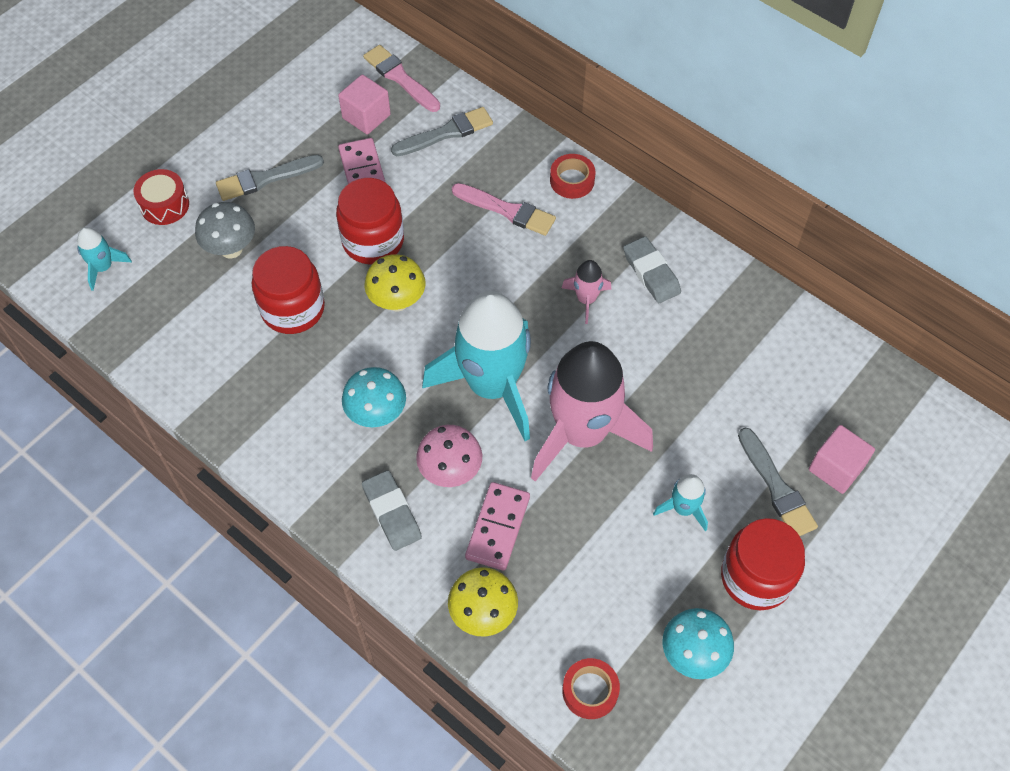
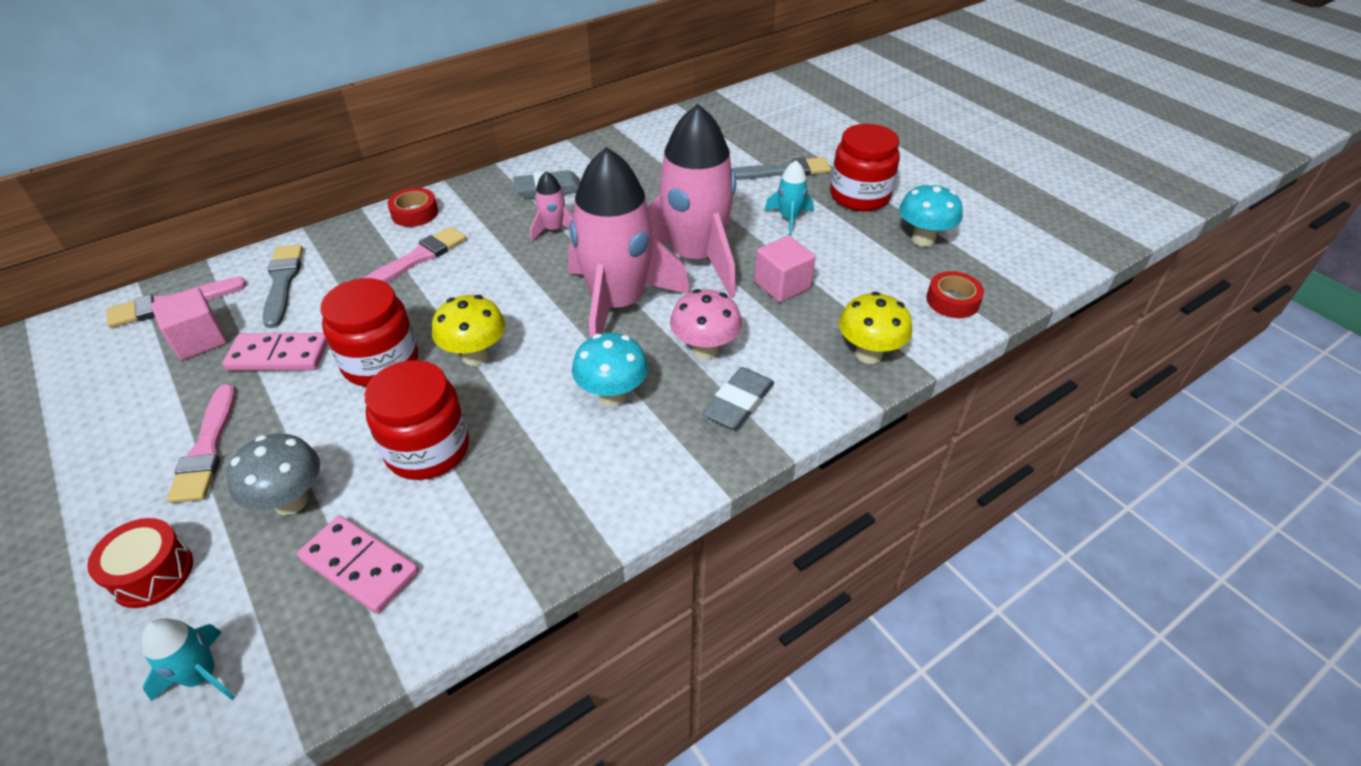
camera: 75 degrees left, 15 degrees down
grey brush [216,155,324,201] -> pink brush [167,384,236,503]
grey eraser [362,470,422,551] -> grey eraser turned 45 degrees counterclockwise [702,367,774,430]
turquoise rocket [422,291,531,441] -> pink rocket [568,147,690,338]
pink domino [465,482,530,571] -> pink domino moved to [297,515,419,614]
pink cube [809,425,875,494] -> pink cube moved to [754,236,816,303]

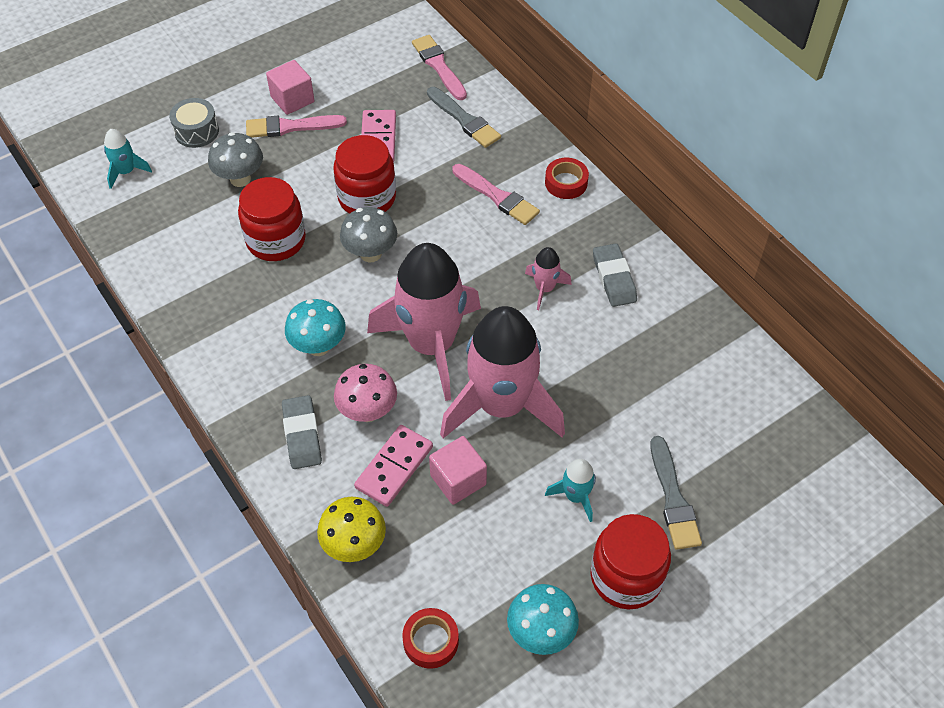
camera: 90 degrees right, 10 degrees up
red drum [87,518,193,608] -> grey drum [169,98,219,148]
pink cube [151,288,227,360] -> pink cube moved to [266,60,314,115]
grey brush [263,245,303,328] -> grey brush turned 60 degrees clockwise [427,87,501,148]
pink domino [297,515,419,614] -> pink domino moved to [354,425,433,507]
yellow mushroom [432,295,505,366] -> grey mushroom [340,207,397,262]
grey eraser [702,367,774,430] -> grey eraser turned 45 degrees clockwise [282,395,322,469]

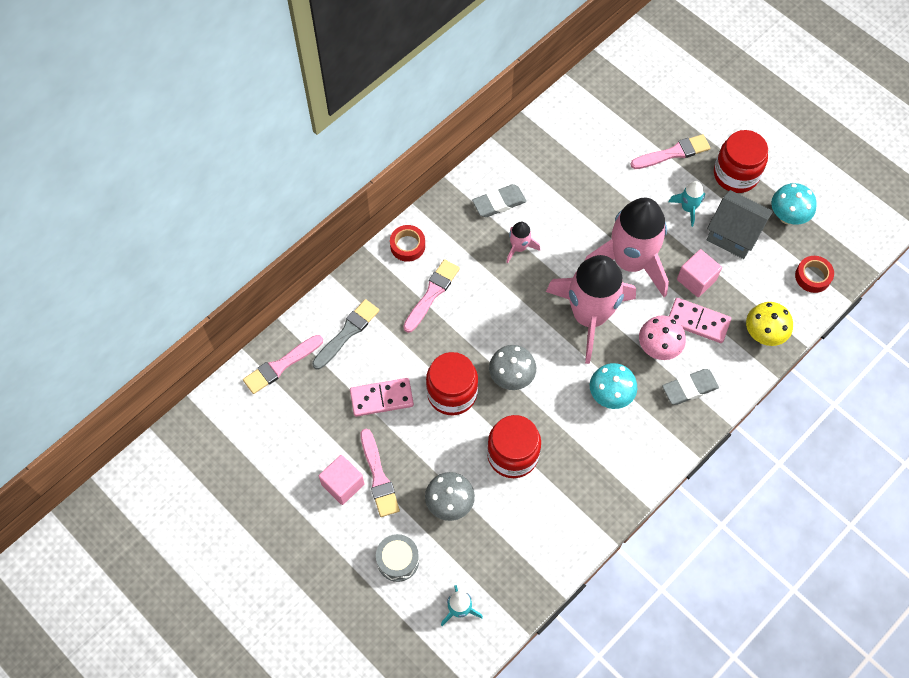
camera: 100 degrees left, 10 degrees up
grey brush [650,436,702,550] -> pink brush [630,134,710,169]
none -> grey house [707,190,773,259]

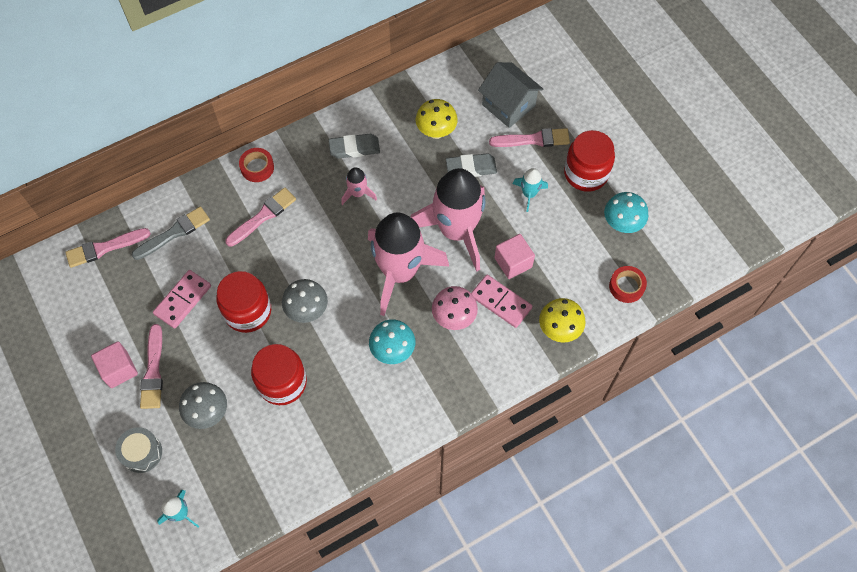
camera: 15 degrees right, 0 degrees up
pink domino [350,378,414,417] -> pink domino turned 60 degrees counterclockwise [153,270,211,329]
grey eraser [662,369,719,405] -> grey eraser moved to [446,153,497,177]
grey house [707,190,773,259] -> grey house moved to [478,62,543,128]
none -> yellow mushroom [416,99,458,139]

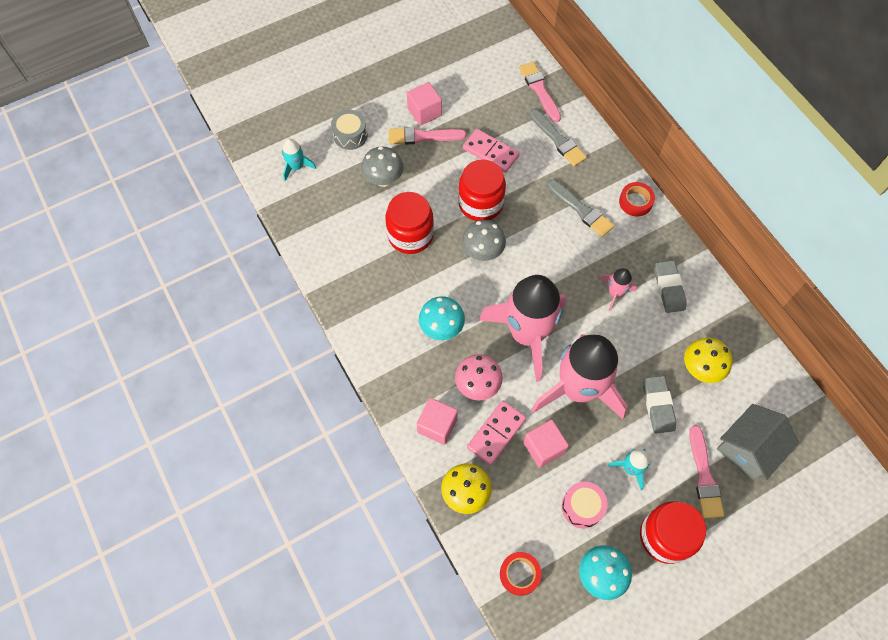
camera: 90 degrees right, 0 degrees up
pink brush [225,188,296,247] -> grey brush [547,180,614,237]
none -> pink cube [417,398,458,445]
none -> pink drum [562,482,608,529]

